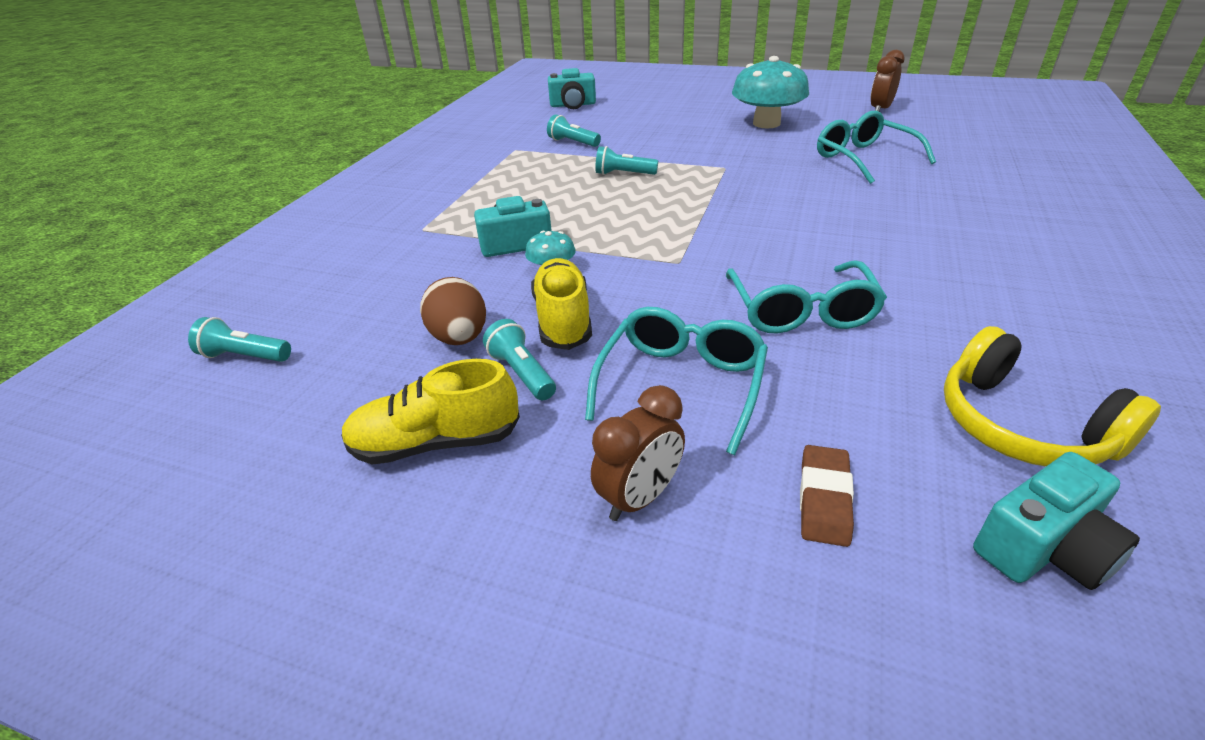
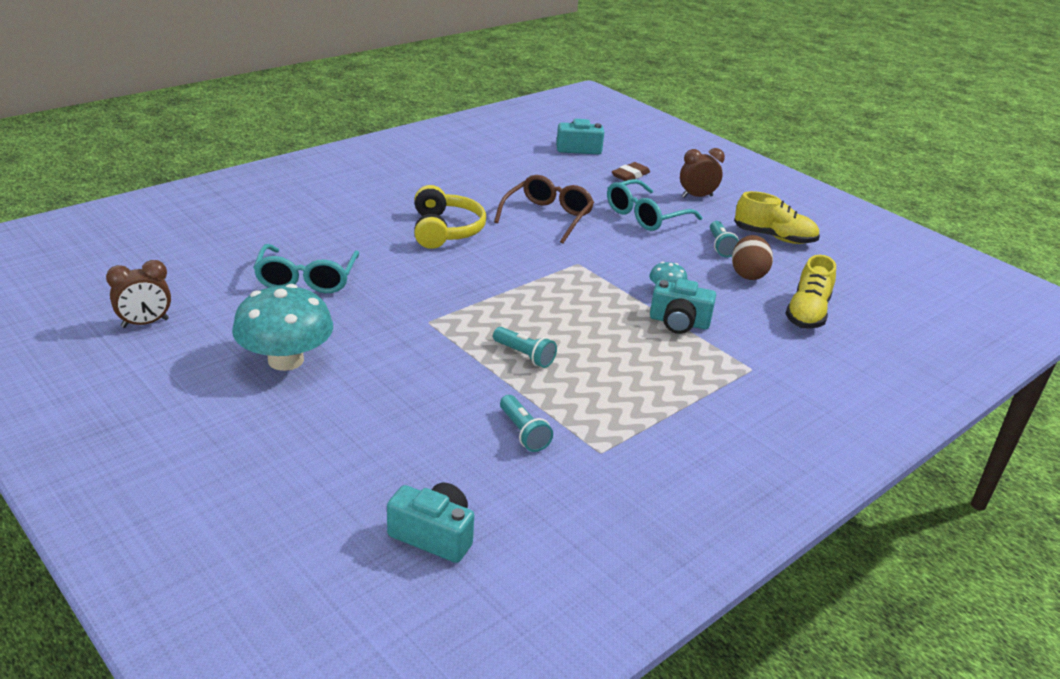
camera: 155 degrees left, 5 degrees down
turquoise flashlight [188,317,291,362] -> none
yellow shoe [531,258,592,350] -> yellow shoe moved to [785,255,836,329]
turquoise glasses [726,261,887,333] -> brown glasses [494,175,594,244]
yellow headphones [944,326,1161,466] -> yellow headphones moved to [414,185,486,249]

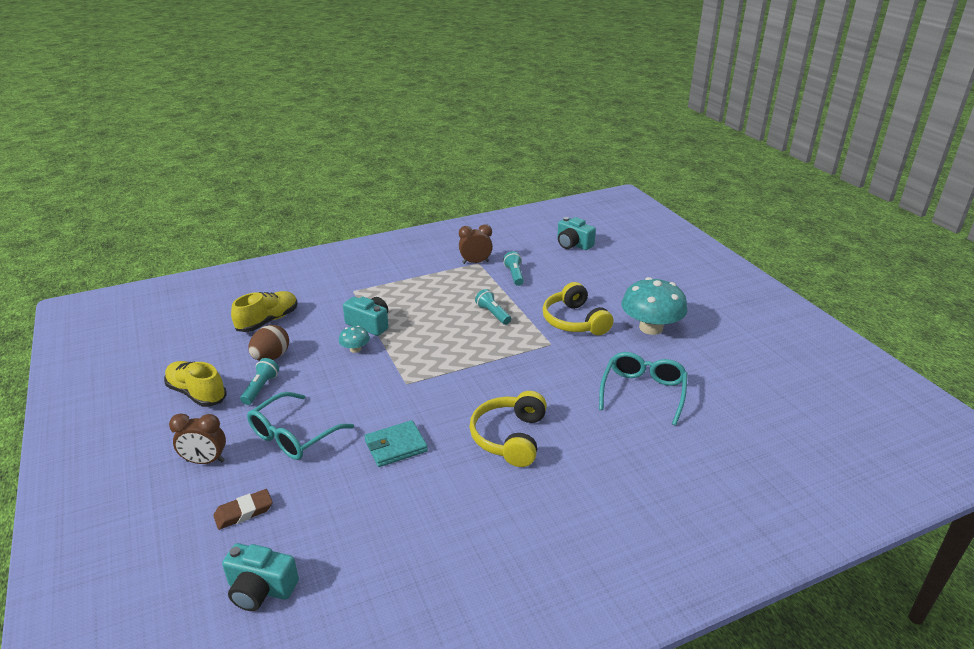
camera: 160 degrees left, 0 degrees up
brown clock [106,260,171,328] -> brown clock moved to [459,224,493,264]
brown glasses [494,175,594,244] -> turquoise wallet [365,420,428,467]
turquoise glasses [607,179,702,231] -> turquoise glasses turned 150 degrees clockwise [247,392,354,460]
none -> yellow headphones [543,282,613,335]

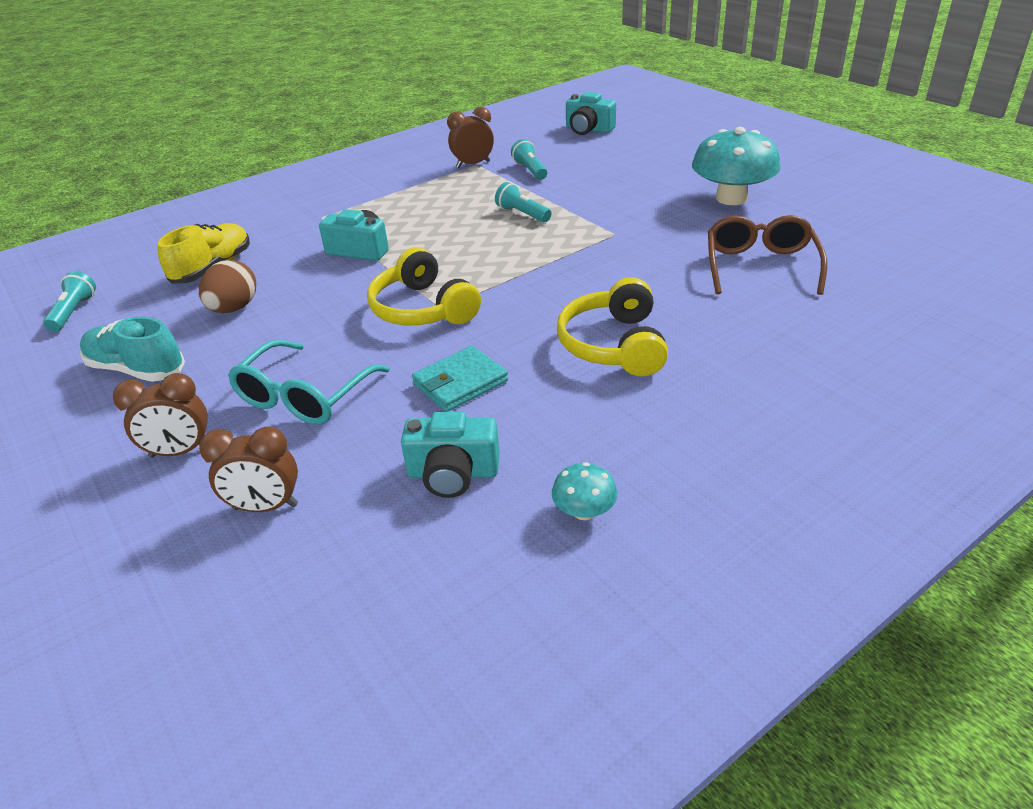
camera: 10 degrees left, 5 degrees up
yellow shoe [164,361,227,407] -> turquoise shoe [80,317,185,382]
brown eraser [213,489,273,530] -> brown clock [199,426,298,512]
turquoise camera [222,543,299,611] -> turquoise camera moved to [401,411,500,498]
turquoise flashlight [240,358,279,405] -> turquoise flashlight moved to [43,271,96,332]
turquoise mushroom [339,326,370,353] -> turquoise mushroom moved to [552,462,618,520]
yellow headphones [543,282,613,335] -> yellow headphones moved to [367,247,481,325]
turquoise glasses [599,352,688,426] -> brown glasses [708,215,827,295]

